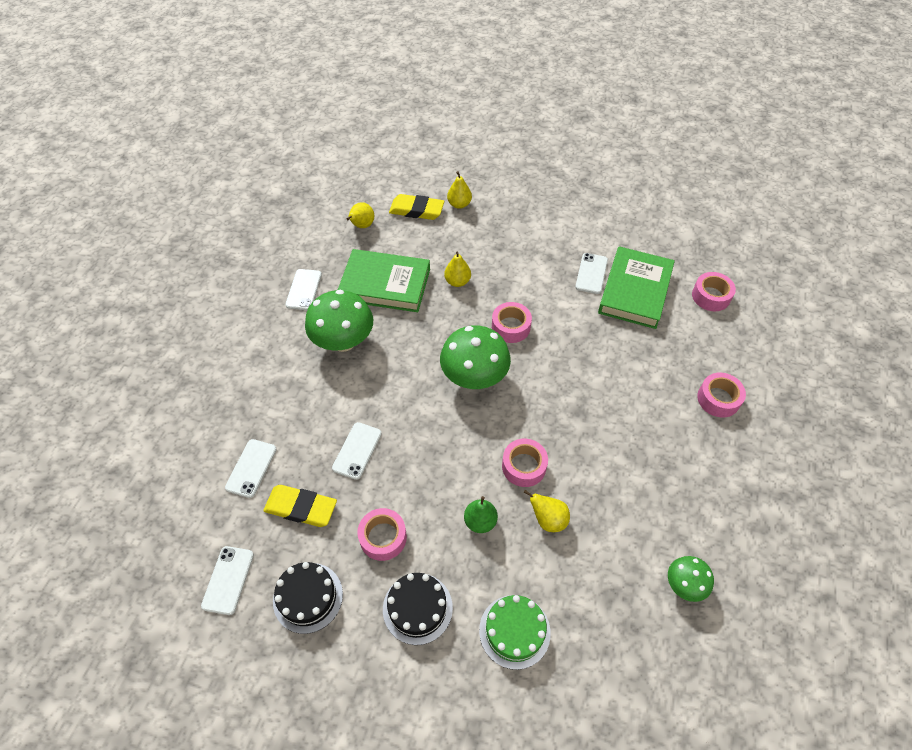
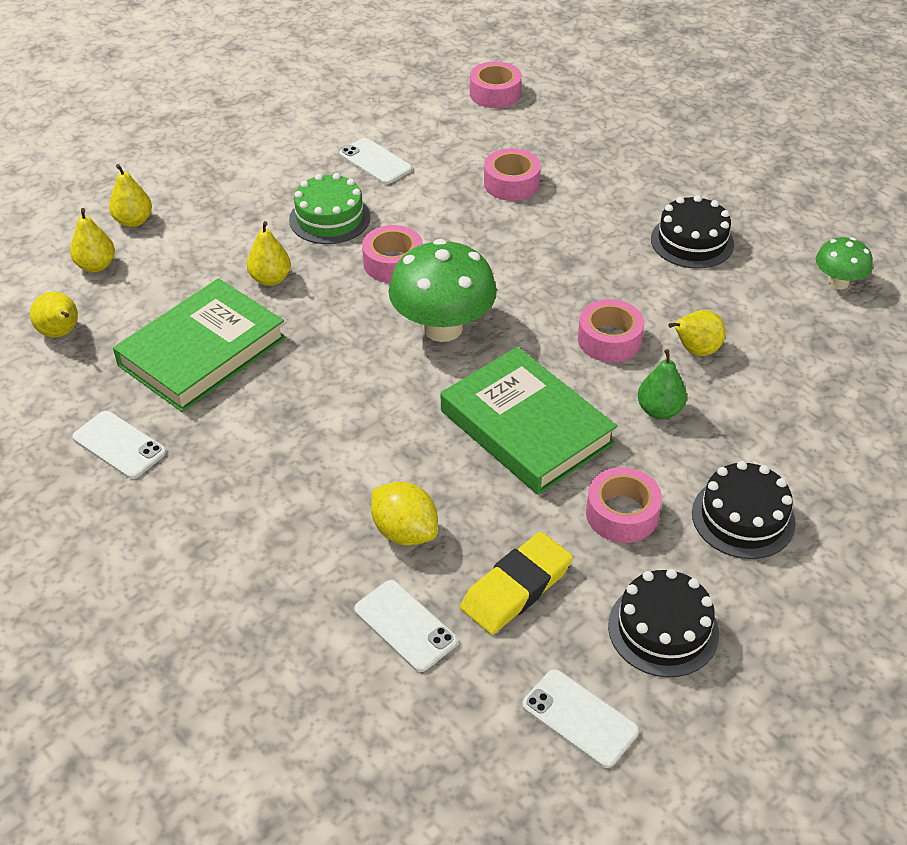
camera: 60 degrees left, 10 degrees down
green mushroom [305,290,373,352] -> none
white phone [332,422,382,480] -> none
yellow eraser [389,194,444,220] -> yellow pear [70,208,115,272]
green cake [479,595,551,670] -> green cake moved to [289,173,370,244]
green book [598,246,675,329] -> green book moved to [441,347,617,495]
pink tape [697,373,746,417] -> pink tape moved to [484,148,541,201]
none -> yellow lemon [371,482,438,546]
none -> black cake [651,195,734,269]

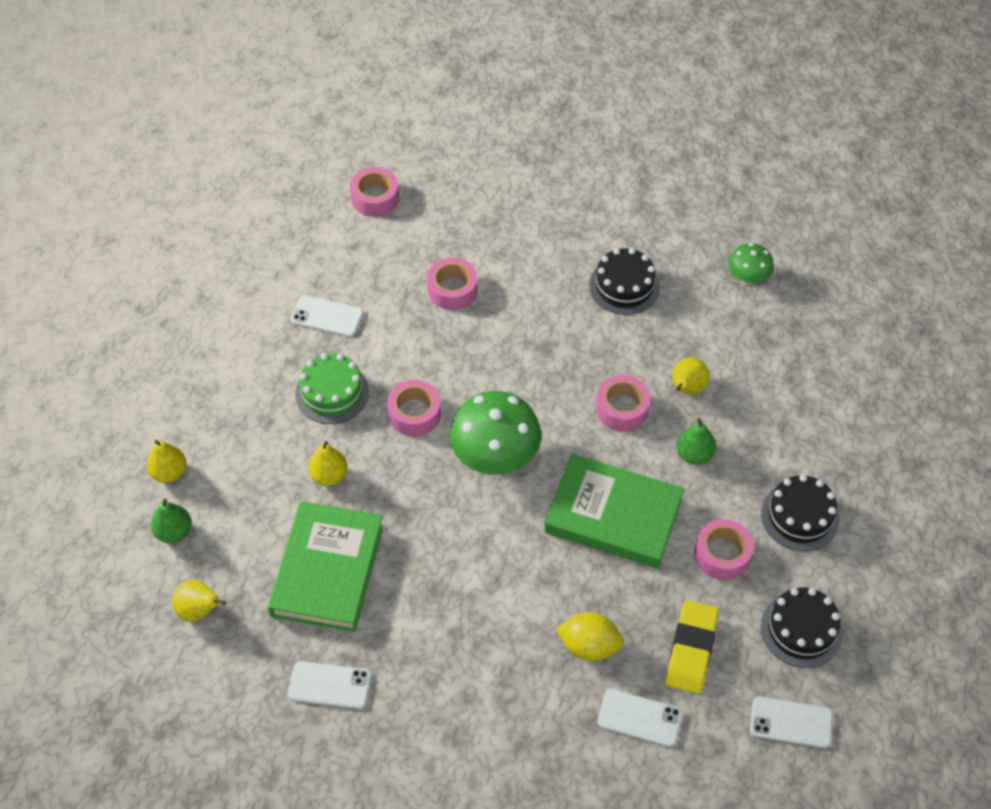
camera: 30 degrees left, 10 degrees up
yellow pear [70,208,115,272] -> green pear [151,499,192,543]

